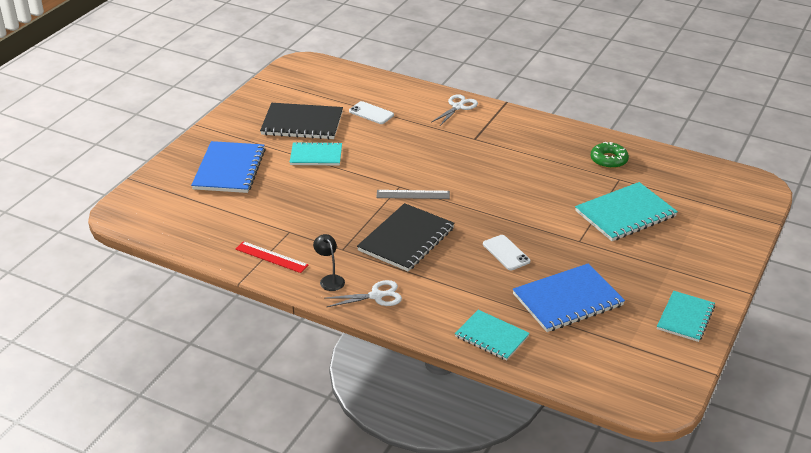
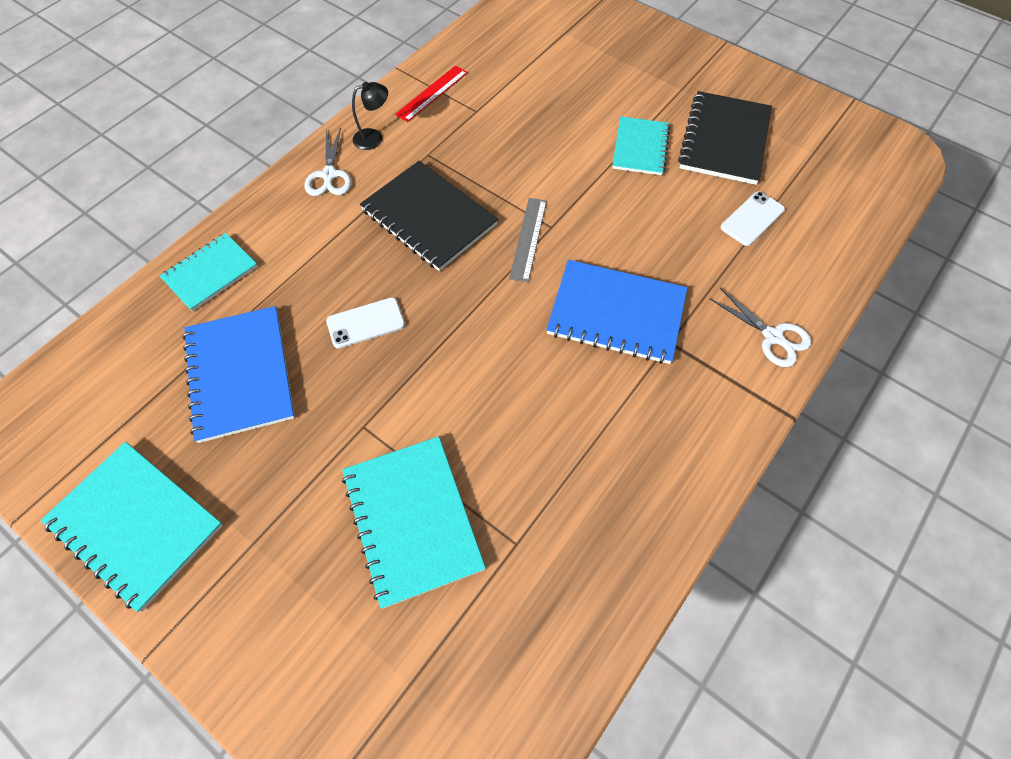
camera: 100 degrees right, 25 degrees up
blue notebook [191,141,266,193] -> blue notebook moved to [546,260,687,364]
green donut [591,142,629,169] -> none
turquoise notebook [657,291,715,342] -> turquoise notebook [41,442,223,612], size x1.55

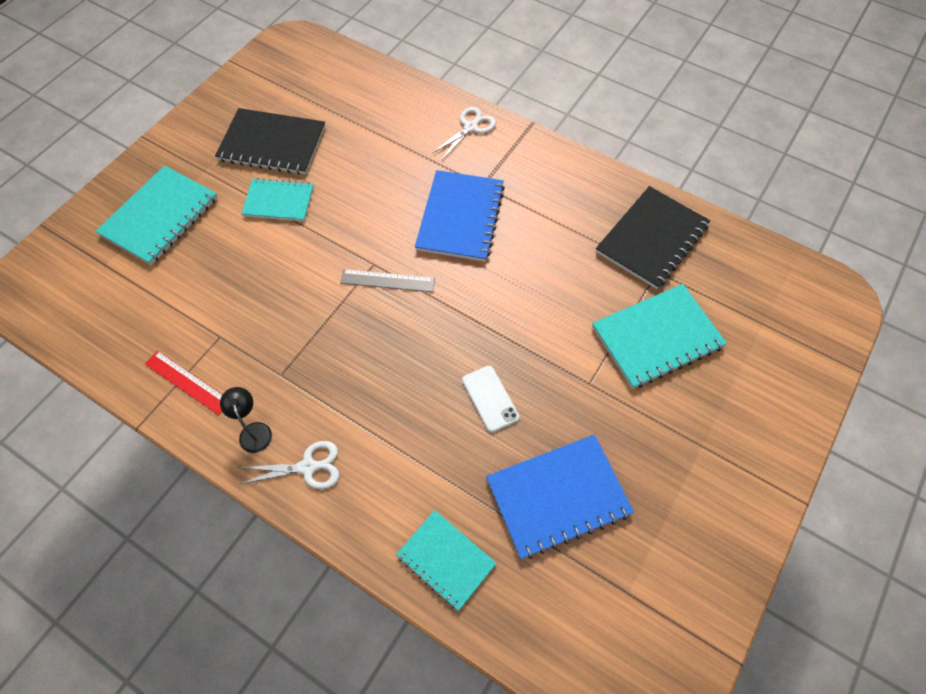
camera: 95 degrees left, 0 degrees up
turquoise notebook [41,442,223,612] -> turquoise notebook moved to [95,166,218,265]
black notebook [360,161,498,271] -> black notebook moved to [596,186,710,289]
white phone [721,191,785,246] -> none

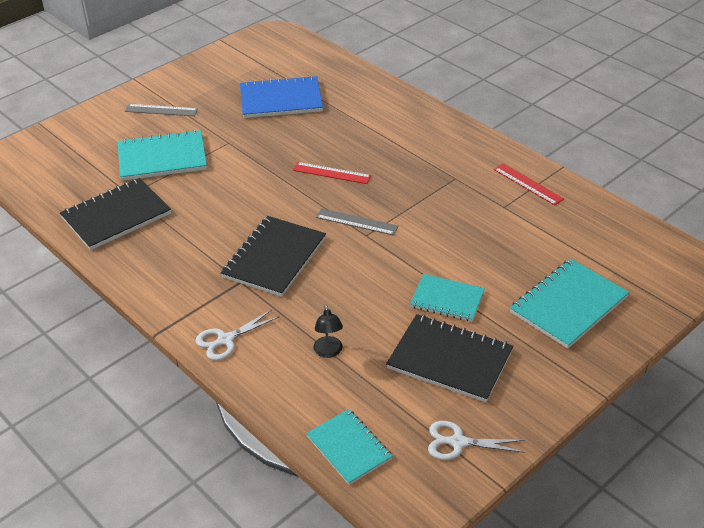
camera: 165 degrees left, 20 degrees down
black lamp [220,387,272,453] -> black lamp moved to [313,305,343,358]
white scissors [238,441,339,489] -> white scissors moved to [428,421,525,460]
turquoise notebook [396,510,496,611] -> turquoise notebook moved to [306,409,393,485]
blue notebook [415,170,505,262] -> black notebook [221,216,326,297]
white phone [462,366,519,433] -> none
none -> grey ruler [125,104,198,116]
none -> red ruler [293,162,371,184]

